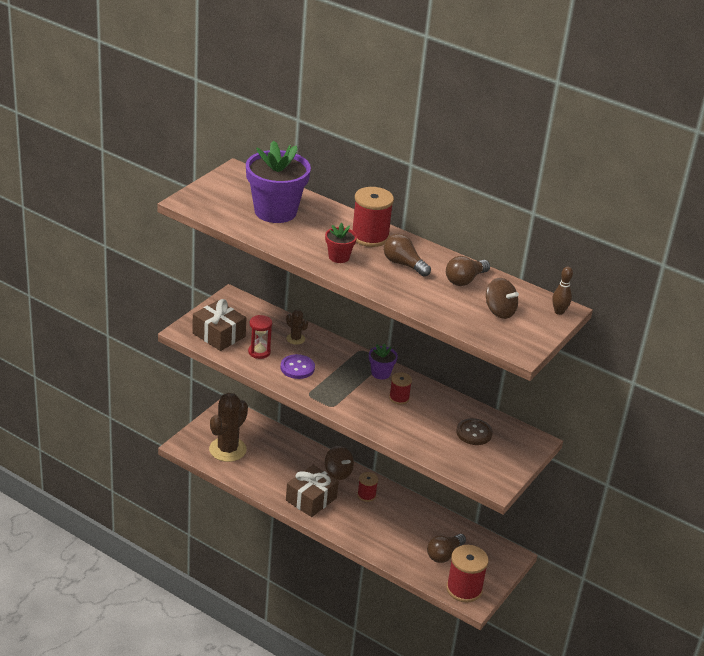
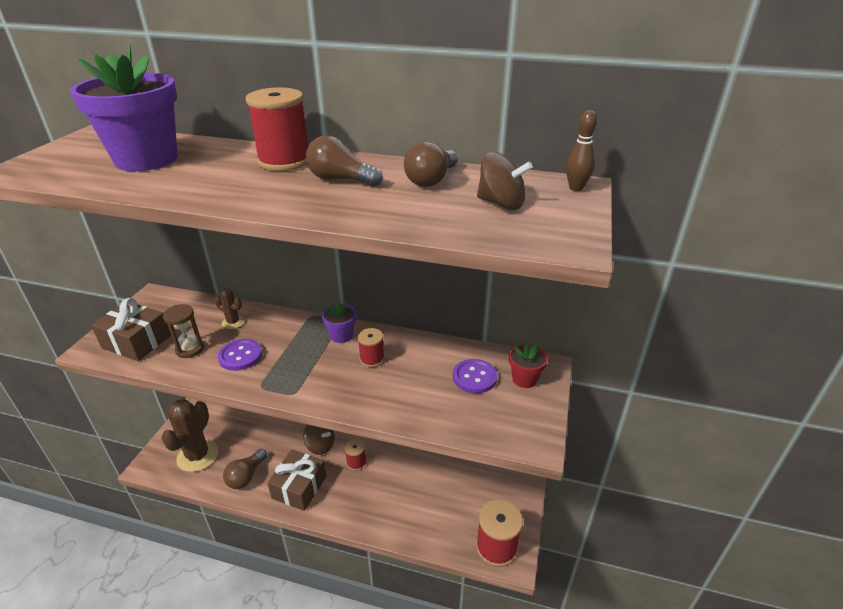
camera: 15 degrees left, 0 degrees up
red hourglass [248,315,272,359] -> brown hourglass [163,304,204,358]
red flower pot [325,223,357,263] -> red flower pot moved to [509,342,548,388]
brown light bulb [427,534,466,563] -> brown light bulb moved to [223,449,267,489]
brown button [456,418,493,445] -> purple button [453,359,497,394]

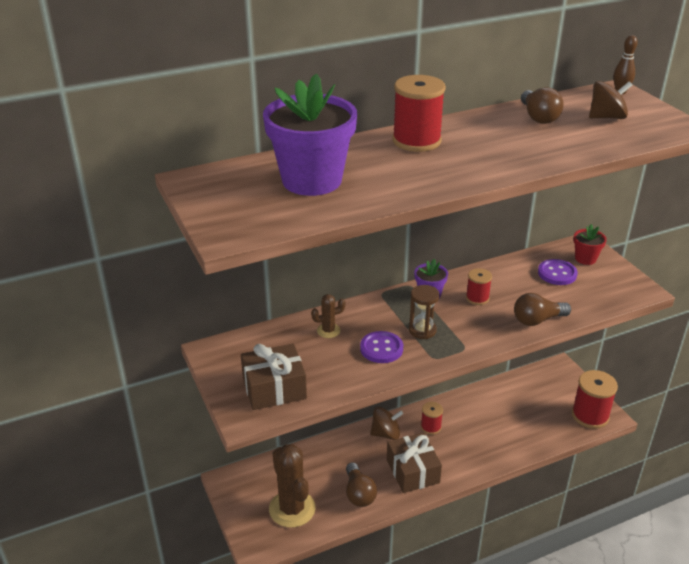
camera: 40 degrees left, 0 degrees up
brown hourglass [163,304,204,358] -> brown hourglass moved to [409,285,440,339]
brown light bulb [306,136,383,187] -> brown light bulb moved to [514,293,571,326]

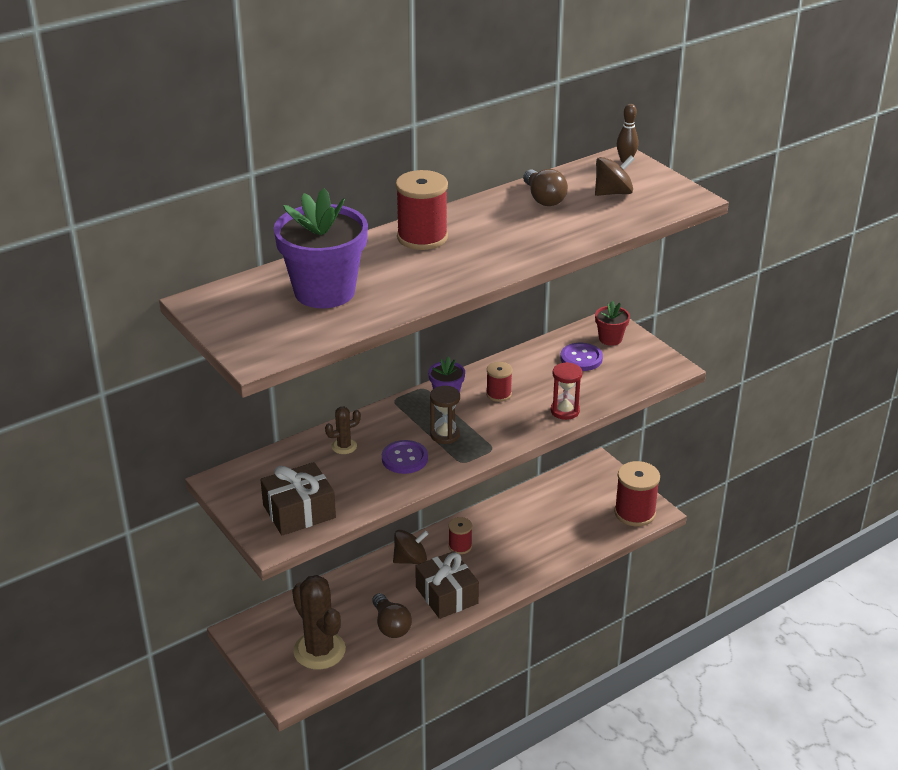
camera: 10 degrees left, 0 degrees up
brown light bulb [514,293,571,326] -> red hourglass [551,362,582,420]

